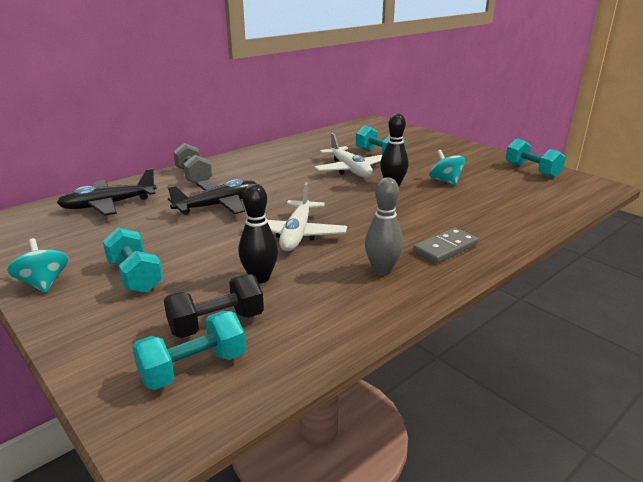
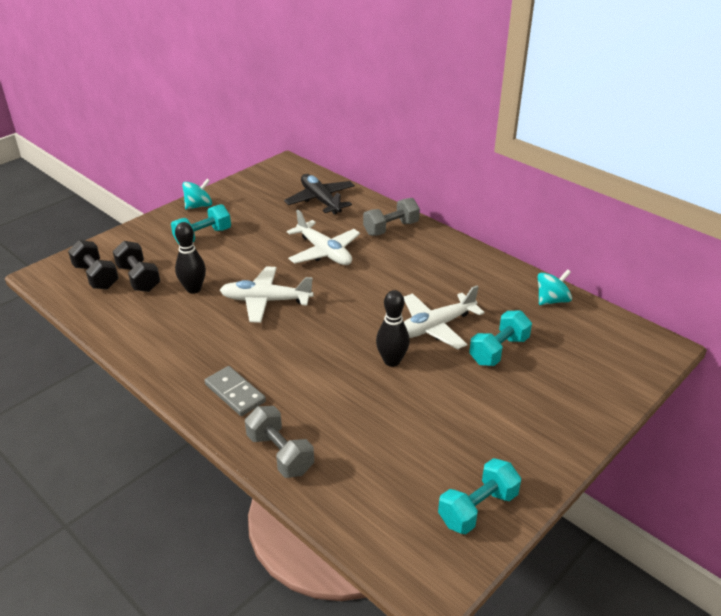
camera: 85 degrees right, 10 degrees up
turquoise dumbbell [132,311,246,390] -> black dumbbell [68,240,119,290]
black plane [168,179,257,215] -> white plane [287,210,360,265]
grey bowling pin [365,177,403,275] -> none
turquoise spinning top [429,150,465,186] -> turquoise spinning top moved to [538,269,572,305]
none -> grey dumbbell [245,406,314,478]

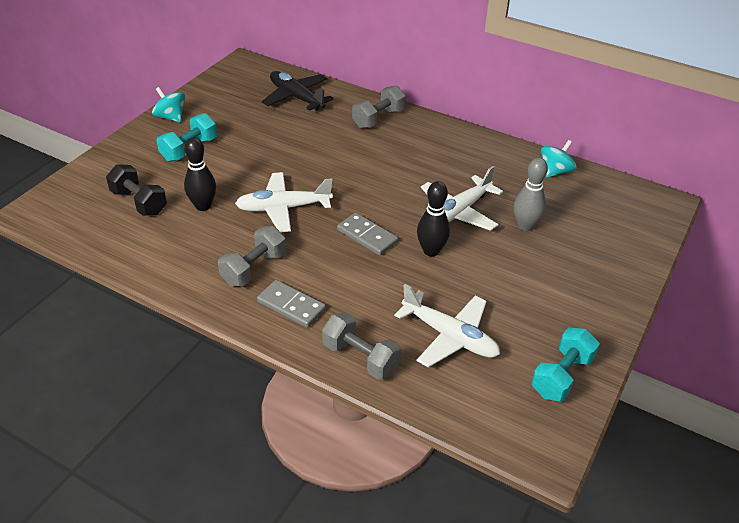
camera: 15 degrees left, 5 degrees up
black dumbbell [68,240,119,290] -> none
turquoise spinning top [182,179,212,210] -> turquoise spinning top turned 90 degrees counterclockwise [152,87,185,122]
white plane [287,210,360,265] -> white plane moved to [394,284,500,368]
turquoise dumbbell [469,311,532,366] -> grey bowling pin [514,158,548,231]
none -> grey dumbbell [218,226,286,286]
none -> grey domino [337,213,398,256]

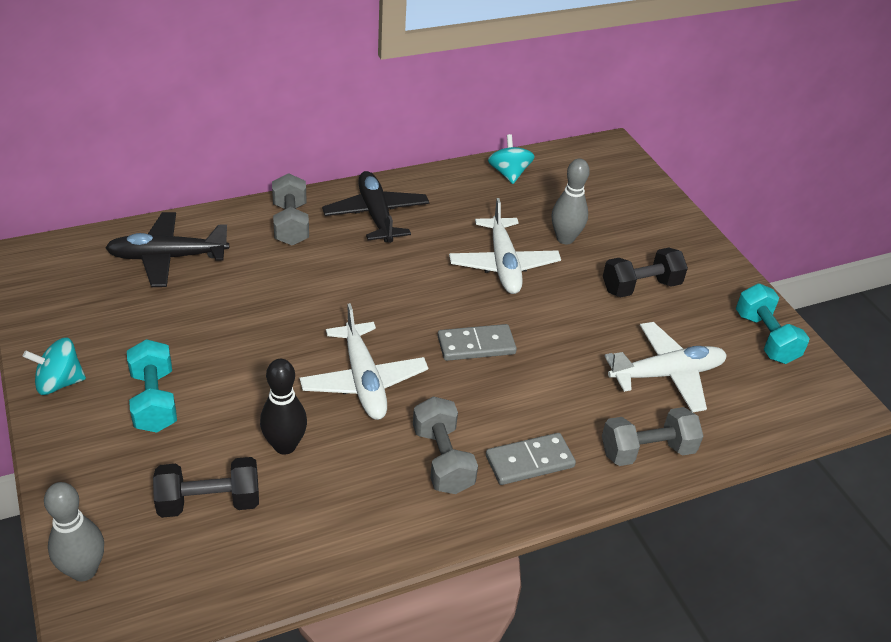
camera: 55 degrees left, 0 degrees up
white plane [235,172,333,232] -> white plane turned 45 degrees counterclockwise [300,303,428,420]
black bowling pin [417,181,450,257] -> none
none -> grey bowling pin [44,482,104,582]
none -> black plane [322,171,429,243]
none -> black dumbbell [603,248,688,297]

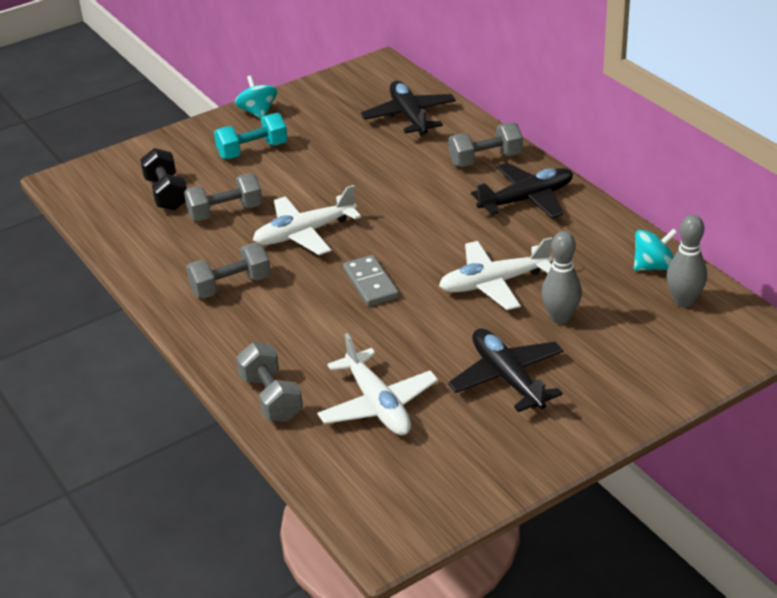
camera: 85 degrees right, 5 degrees down
grey bowling pin [44,482,104,582] -> grey bowling pin moved to [667,215,707,307]
black bowling pin [260,359,307,455] -> grey dumbbell [184,173,263,221]
grey domino [486,433,576,485] -> none
black dumbbell [603,248,688,297] -> black plane [448,328,564,412]
turquoise dumbbell [736,284,810,364] -> none

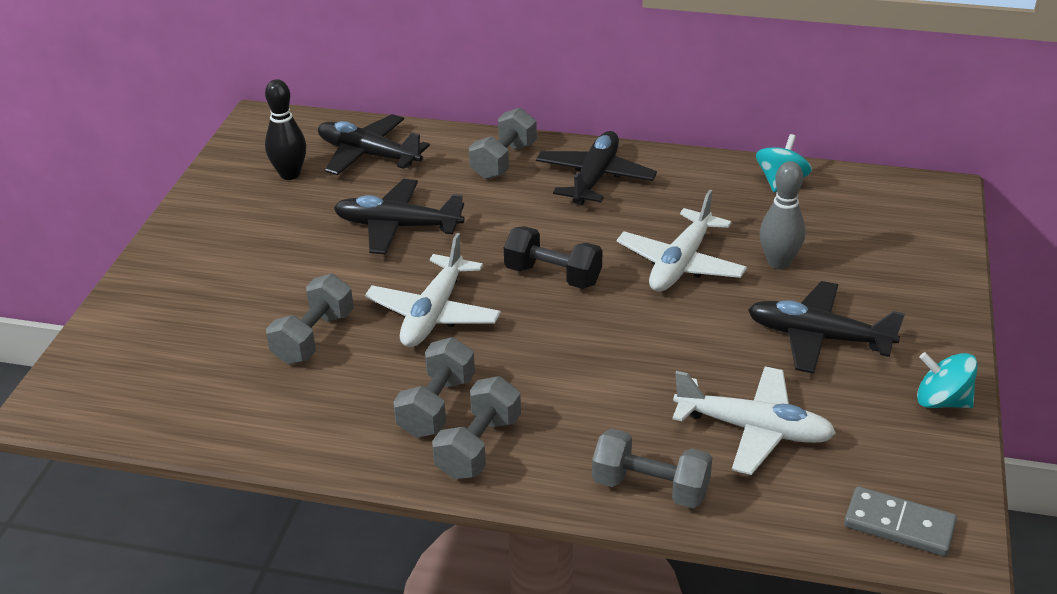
camera: 45 degrees left, 0 degrees up
black dumbbell [140,148,187,211] -> black dumbbell moved to [504,226,603,289]
turquoise dumbbell [214,113,288,159] -> none
turquoise spinning top [235,75,277,119] -> turquoise spinning top moved to [917,352,978,408]
grey domino [343,255,399,306] -> grey domino moved to [844,486,957,556]
grey bowling pin [667,215,707,307] -> none
none -> black bowling pin [265,79,306,180]
none -> black plane [334,179,465,255]
none -> grey dumbbell [432,376,521,479]

